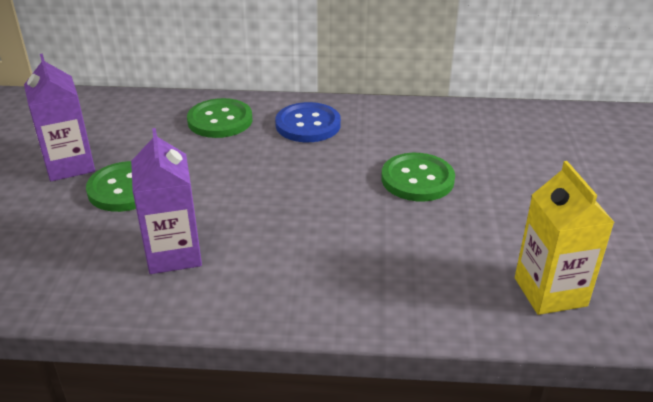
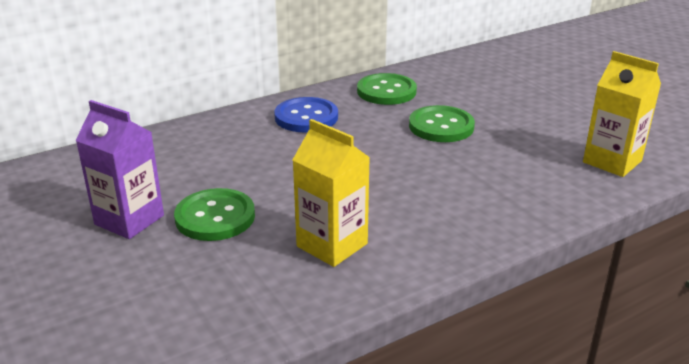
camera: 35 degrees left, 5 degrees down
purple carton [131,128,202,274] -> yellow carton [293,119,370,267]
green button [187,98,252,138] -> green button moved to [357,73,417,105]

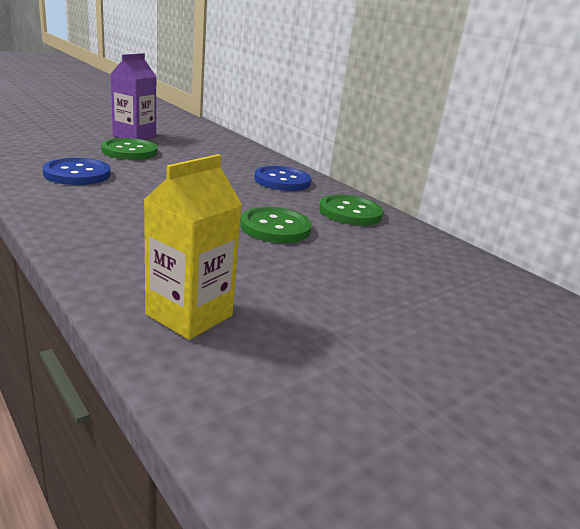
camera: 80 degrees right, 5 degrees down
yellow carton [293,119,370,267] -> blue button [43,158,111,185]

